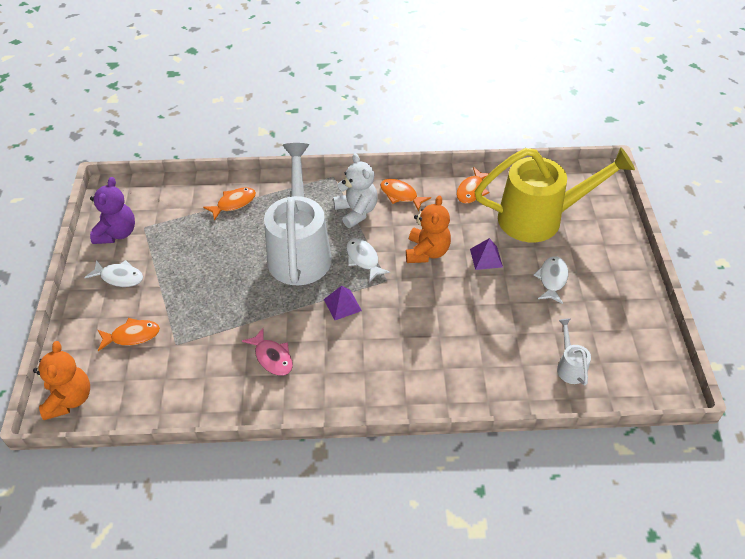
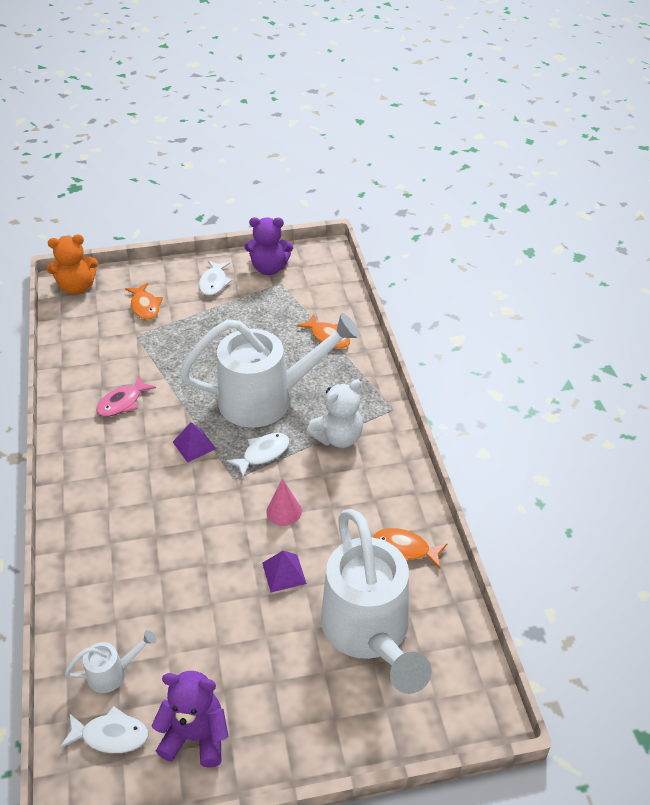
camera: 80 degrees right, 5 degrees down
orange fish [380,179,431,211] -> none
orange teddy bear [406,195,451,263] -> pink cone [267,478,302,526]
yellow watering can [475,147,635,242] -> white watering can [321,509,432,694]
white fish [534,256,568,304] -> white fish moved to [60,706,148,753]
none -> purple teddy bear [152,671,228,768]

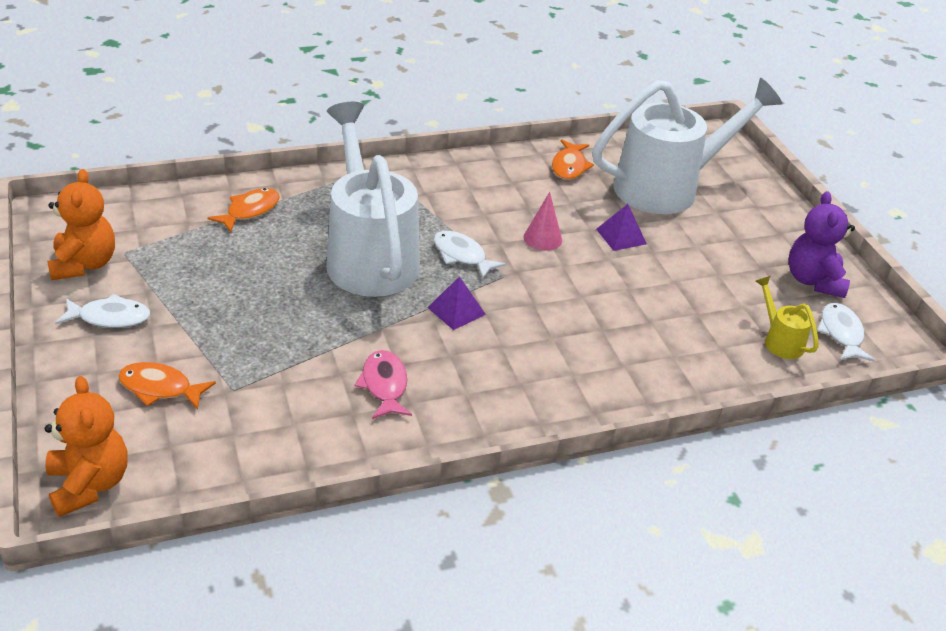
camera: 100 degrees left, 5 degrees down
white watering can [65,630,156,693] -> yellow watering can [755,276,818,359]
pink fish [97,375,156,417] -> pink fish turned 135 degrees counterclockwise [355,350,412,419]
orange fish [125,283,163,320] -> orange fish turned 135 degrees counterclockwise [118,362,216,410]
purple teddy bear [245,217,293,275] -> orange teddy bear [47,169,115,280]
white teddy bear [306,379,363,448] -> none

